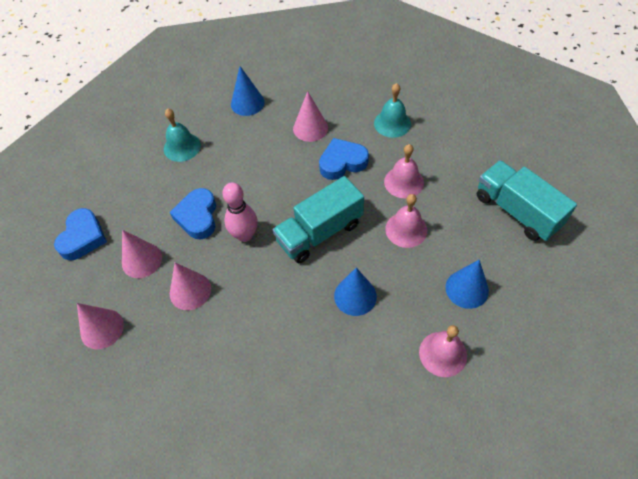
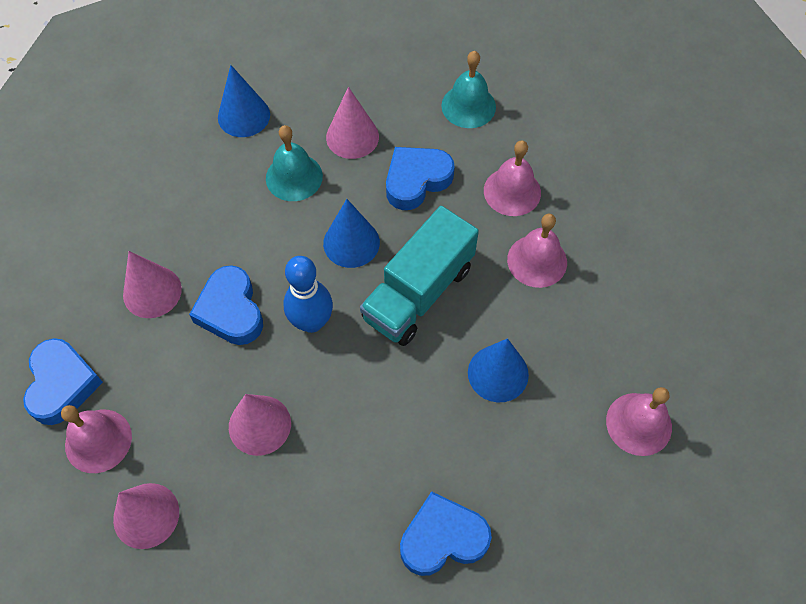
camera: 20 degrees left, 5 degrees up
pink cone [122,230,162,278] -> pink cone moved to [123,251,182,318]
turquoise bell [164,108,201,162] -> turquoise bell moved to [266,125,323,201]
pink bowling pin [222,182,258,242] -> blue bowling pin [284,256,333,333]
blue cone [445,260,489,309] -> blue cone moved to [323,199,380,268]
turquoise truck [477,160,577,241] -> none
none -> pink bell [61,405,132,473]
none -> blue heart [400,491,492,576]

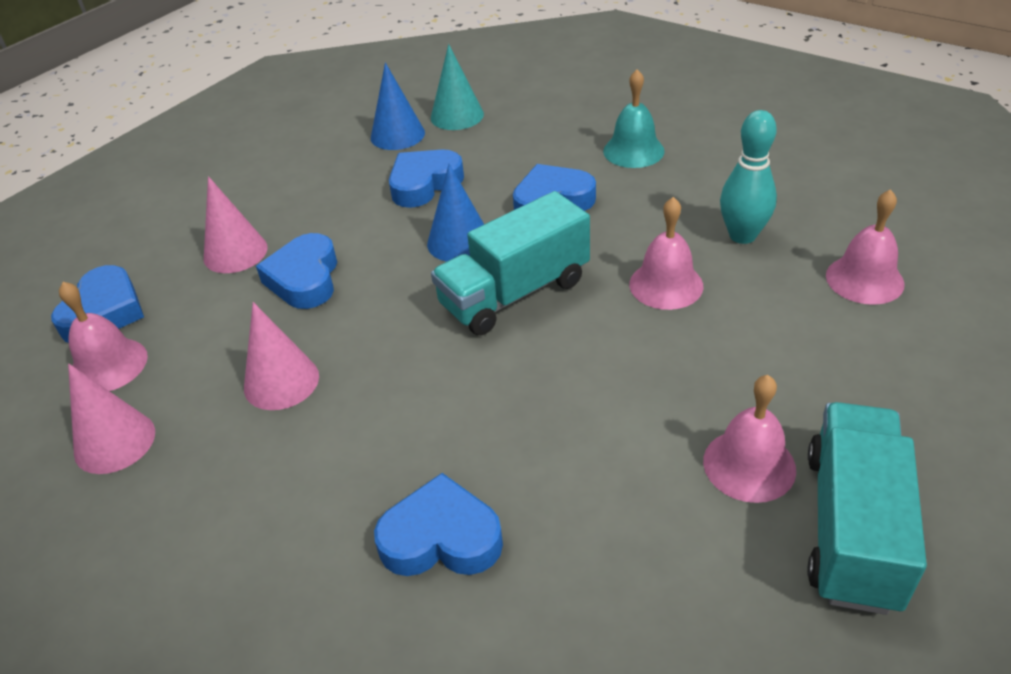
camera: 20 degrees right, 20 degrees down
turquoise bell [266,125,323,201] -> blue heart [389,150,464,208]
blue bowling pin [284,256,333,333] -> none
pink cone [326,87,379,159] -> none
blue cone [468,338,529,402] -> none
pink bell [484,140,541,216] -> pink bell moved to [826,189,905,305]
none -> turquoise cone [431,44,484,130]
none -> turquoise bowling pin [720,110,777,244]
none -> turquoise truck [807,402,927,615]

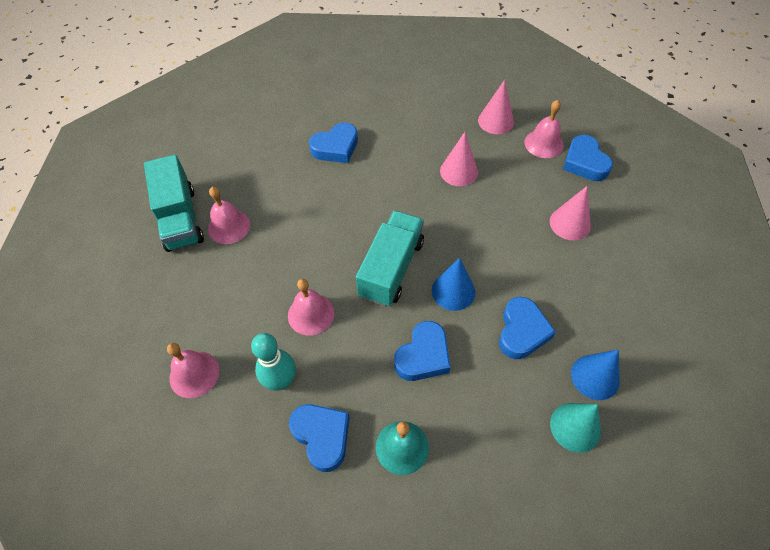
camera: 145 degrees right, 15 degrees up
blue heart [256,233,337,309] -> blue heart moved to [289,404,349,472]

